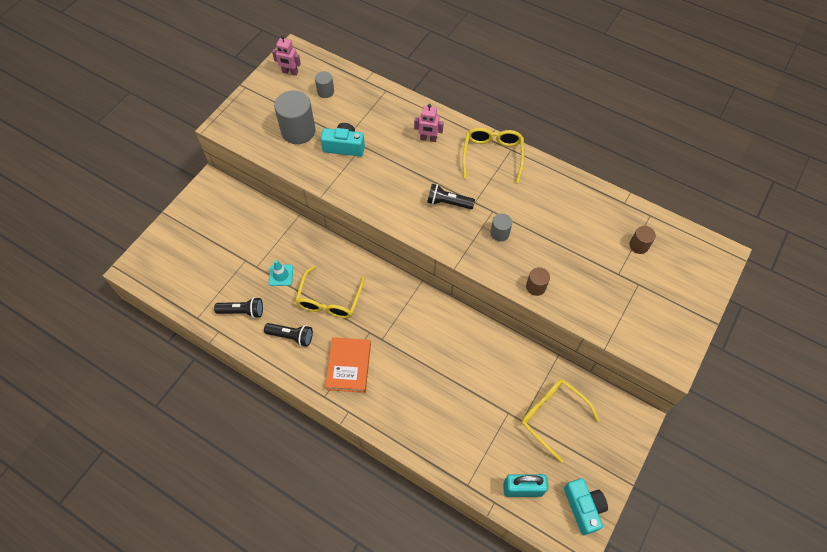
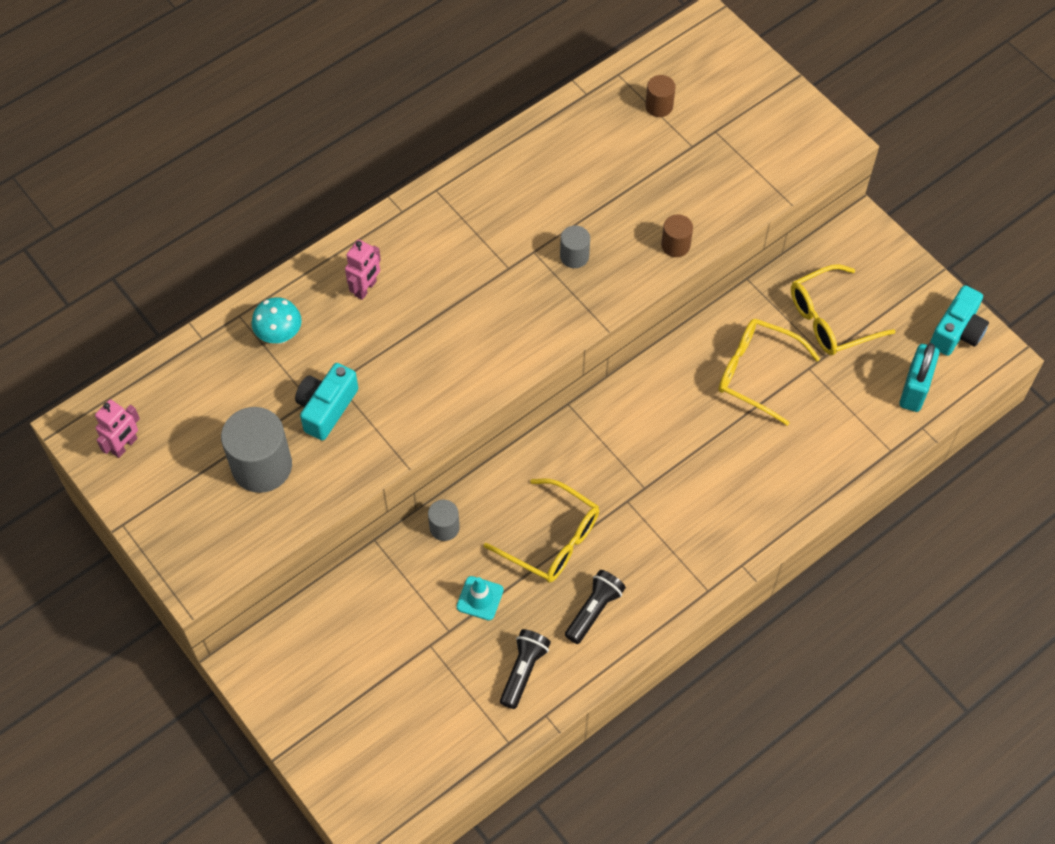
camera: 70 degrees left, 0 degrees up
grey cylinder [315,71,334,98] -> grey cylinder moved to [428,500,460,541]
orange book [325,337,371,393] -> none
black flashlight [427,184,475,209] -> none
yellow glasses [463,128,524,183] -> yellow glasses moved to [718,319,820,426]
turquoise camera [564,478,608,535] -> turquoise camera turned 120 degrees clockwise [930,285,989,356]
none -> turquoise mushroom [252,297,302,344]

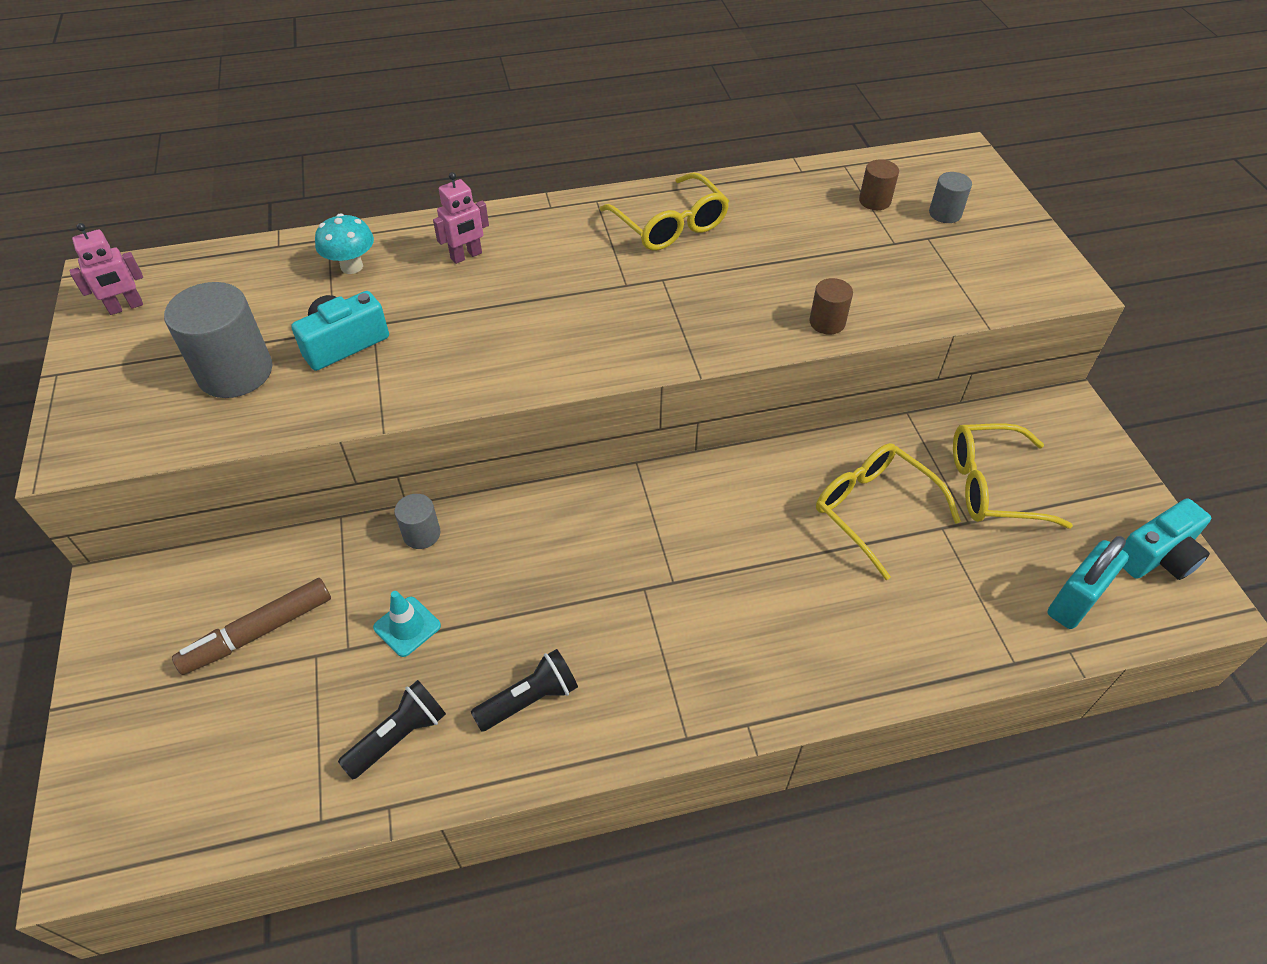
camera: 25 degrees right, 10 degrees down
yellow glasses [484,479,599,583] -> yellow glasses moved to [599,172,729,251]
grey cylinder [560,225,590,268] -> grey cylinder moved to [929,172,972,223]
none -> brown marker [172,578,331,675]

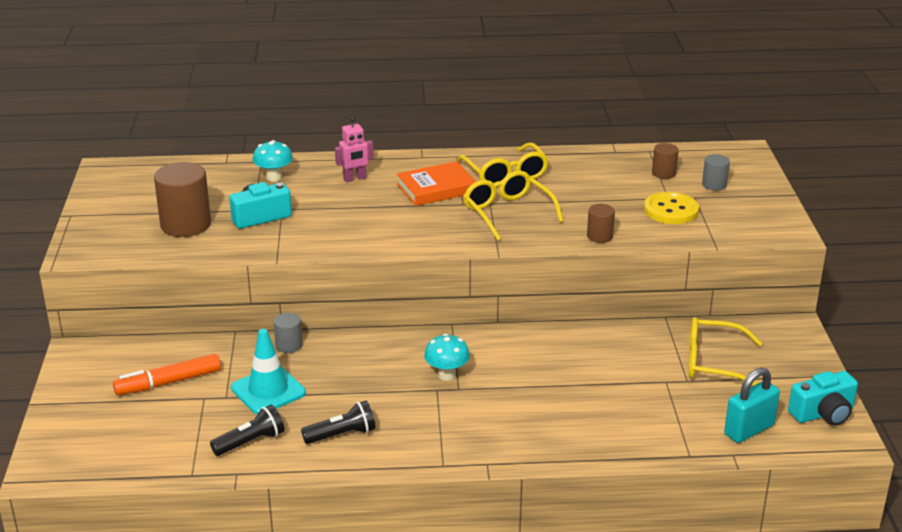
camera: 10 degrees right, 20 degrees down
pink robot [69,223,143,315] -> none
grey cylinder [164,282,272,398] -> brown cylinder [154,162,211,237]
brown marker [172,578,331,675] -> orange marker [113,354,221,395]
turquoise traffic cone [373,591,441,657] -> turquoise traffic cone [231,329,306,414], size x1.64
yellow glasses [816,443,961,580] -> yellow glasses moved to [463,170,564,241]
none -> orange book [397,161,476,206]
none -> turquoise mushroom [424,334,470,381]
none -> yellow button [644,192,699,224]

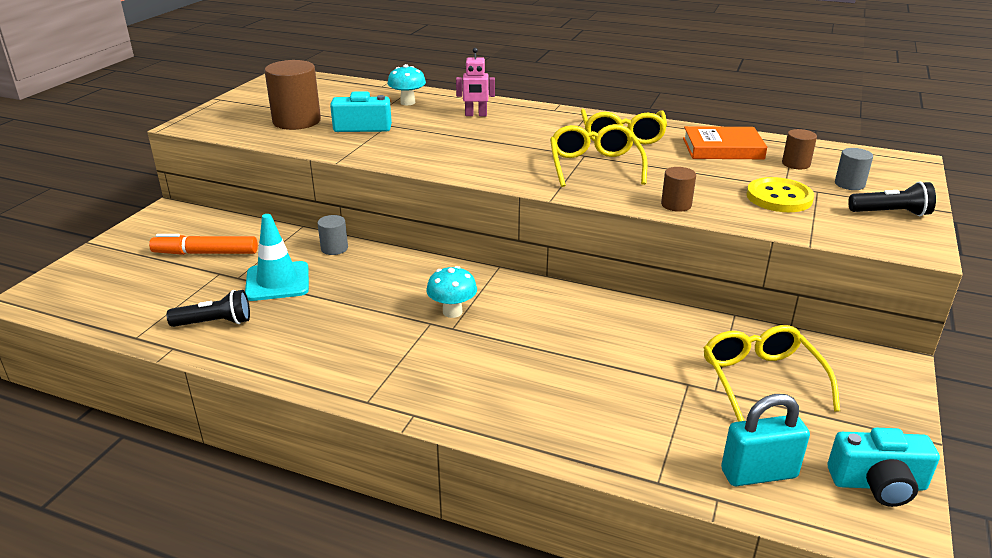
camera: 25 degrees right, 0 degrees up
black flashlight [301,401,376,444] -> black flashlight moved to [848,181,936,216]
orange book [397,161,476,206] -> orange book moved to [683,126,767,159]
yellow glasses [689,317,762,386] -> yellow glasses turned 45 degrees clockwise [704,325,840,422]

